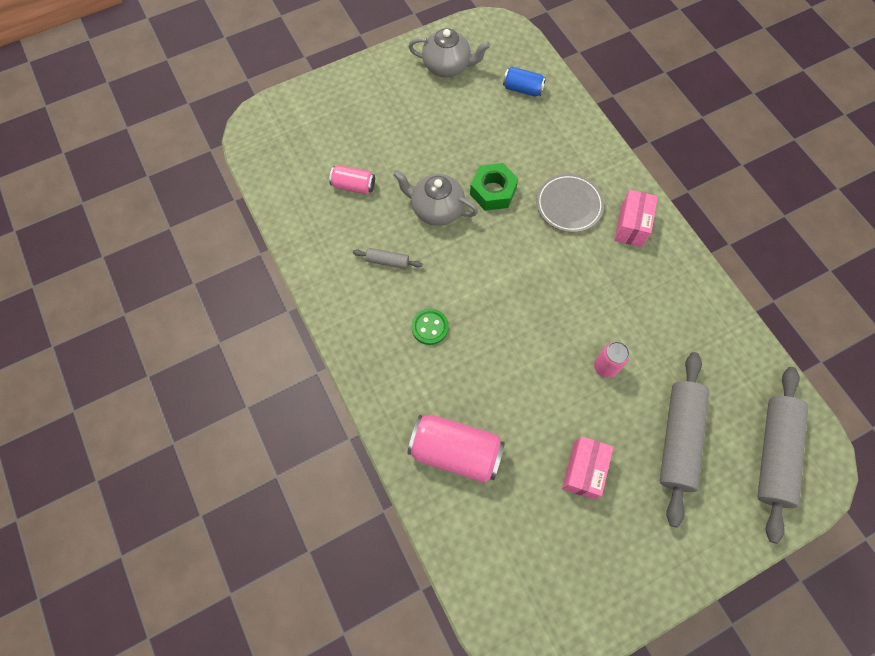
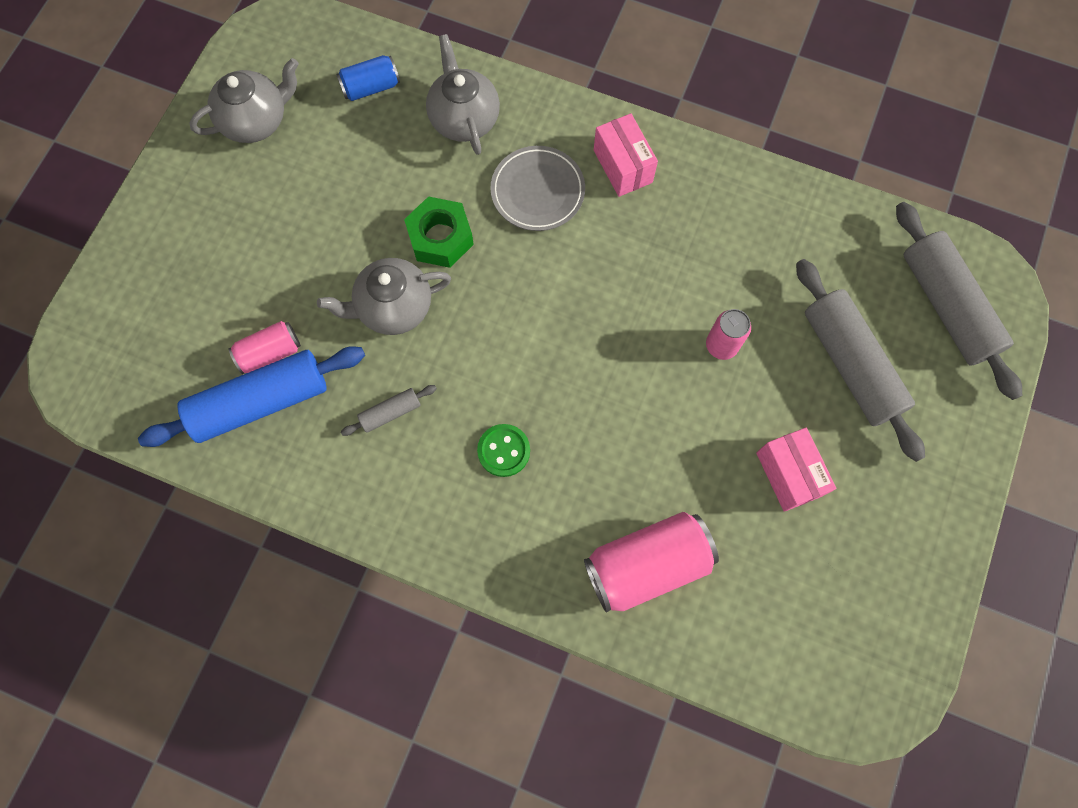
camera: 40 degrees left, 5 degrees up
none -> blue rolling pin [138,346,365,447]
none -> grey teapot [426,34,500,155]

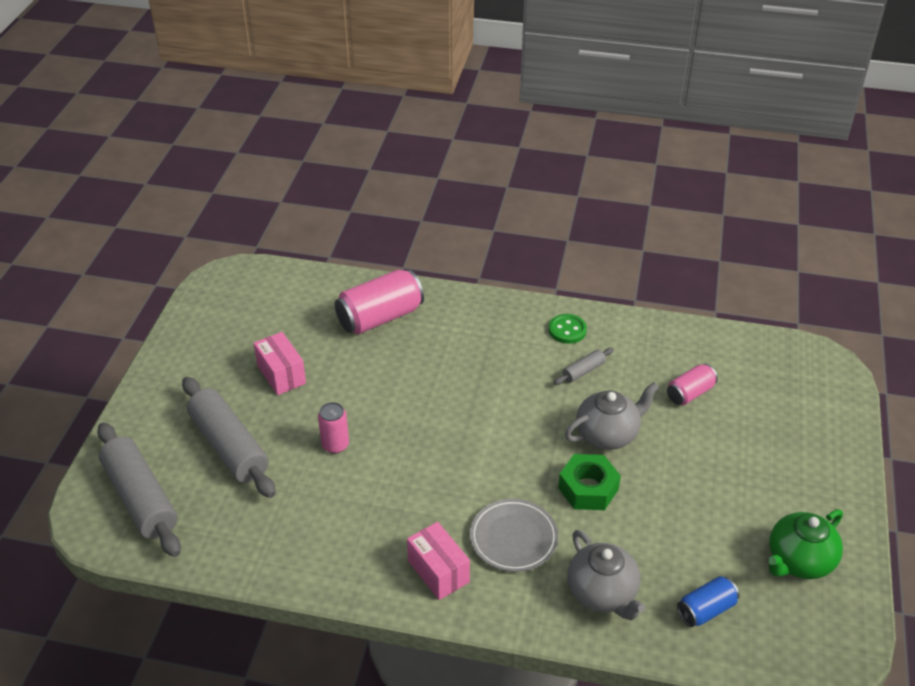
camera: 170 degrees right, 30 degrees down
blue rolling pin [138,346,365,447] -> none
grey teapot [189,58,299,143] -> green teapot [768,509,843,579]
green button [477,424,530,477] -> green button moved to [549,314,587,344]

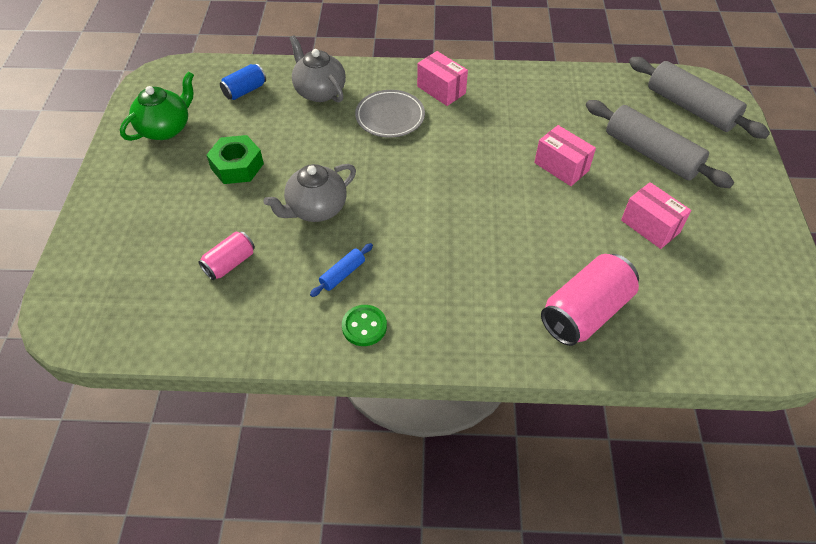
camera: 170 degrees right, 10 degrees up
pink can [318,402,349,454] -> pink box [534,125,596,186]
grey rolling pin [554,348,614,385] -> blue rolling pin [310,243,373,297]
green nut [558,454,621,510] -> green nut moved to [207,135,264,184]

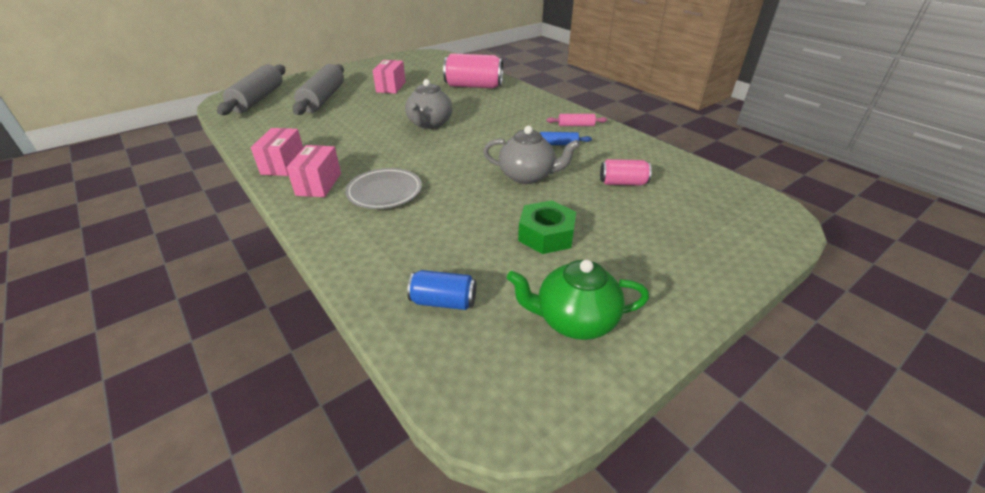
camera: 130 degrees left, 15 degrees down
grey teapot [289,35,346,102] -> grey teapot moved to [405,79,452,129]
green button [342,305,387,346] -> pink rolling pin [547,114,607,126]
pink box [534,125,596,186] -> pink box moved to [251,128,303,176]

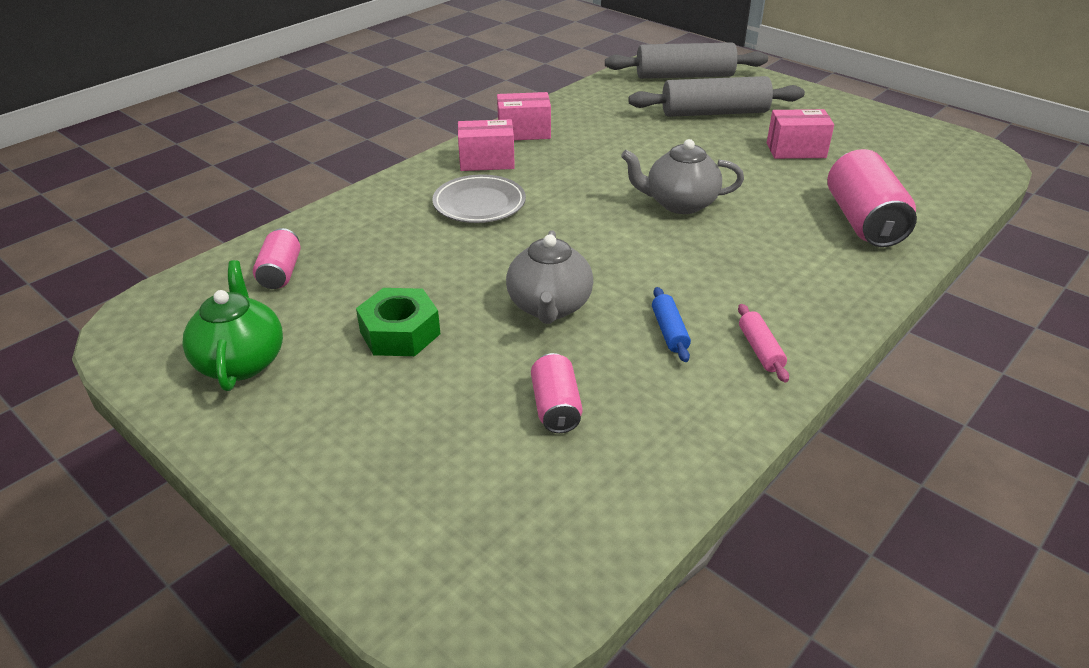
camera: 80 degrees right, 0 degrees up
blue can [407,270,476,310] -> pink can [253,228,301,289]

